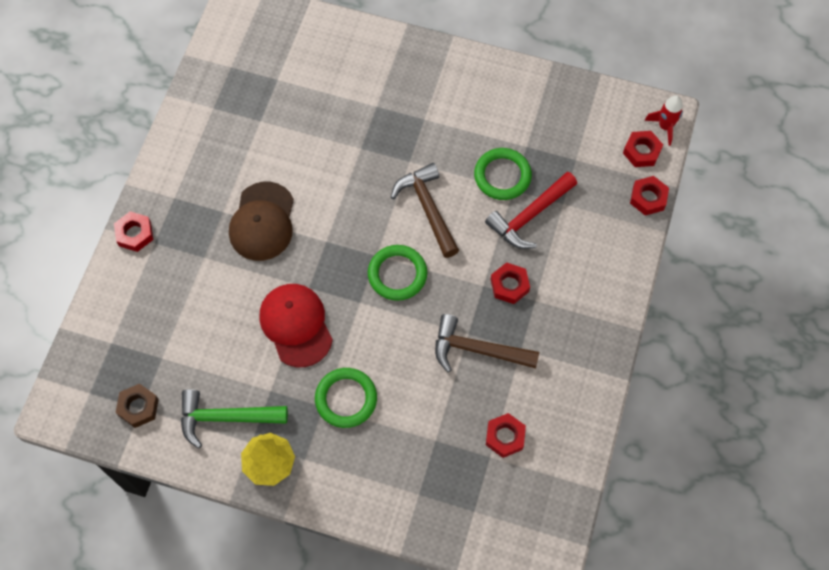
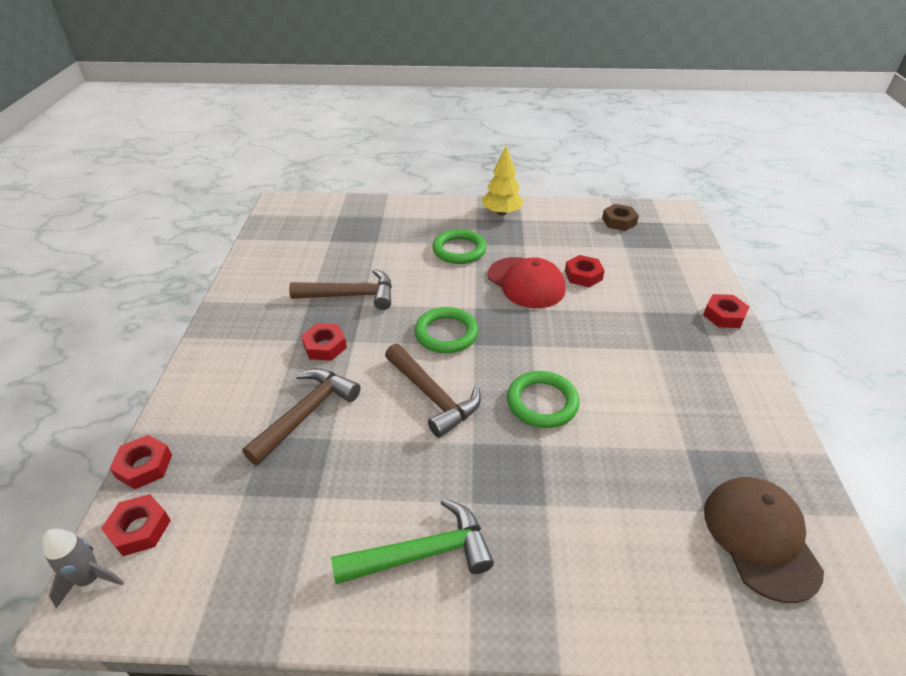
camera: 165 degrees right, 25 degrees down
green hammer [181,389,288,449] -> green hammer moved to [331,498,494,584]
brown cap [229,182,294,261] -> brown cap moved to [704,477,824,603]
green ring [474,148,532,200] -> green ring moved to [507,371,579,428]
red hammer [485,172,577,249] -> brown hammer [242,368,361,465]
red nut [486,413,526,458] -> red nut moved to [565,255,605,287]
red rocket [644,95,683,146] -> grey rocket [43,529,124,608]

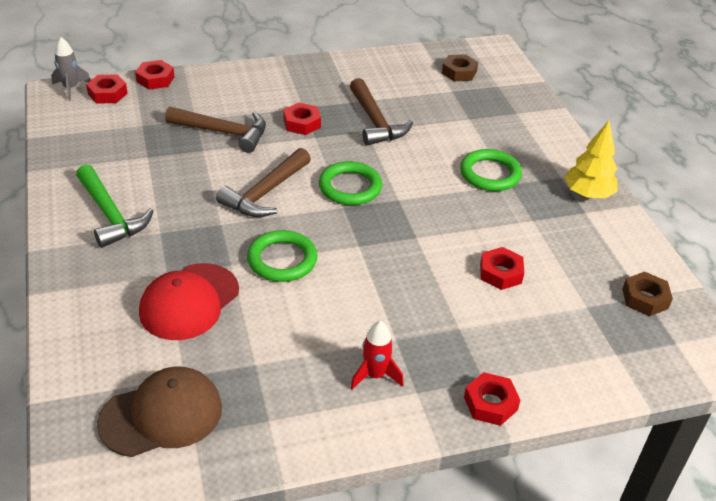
camera: 70 degrees right, 0 degrees up
red cap [488,257,566,308] -> red cap moved to [139,263,239,340]
none -> red rocket [351,321,404,389]
none -> brown nut [442,54,478,81]

